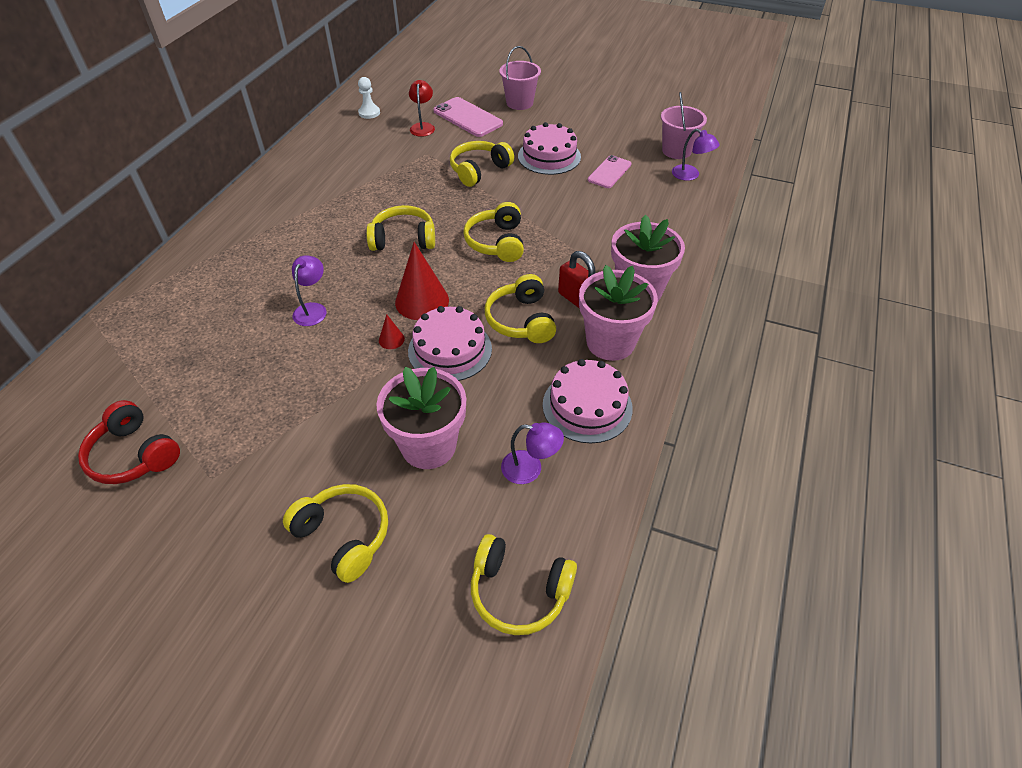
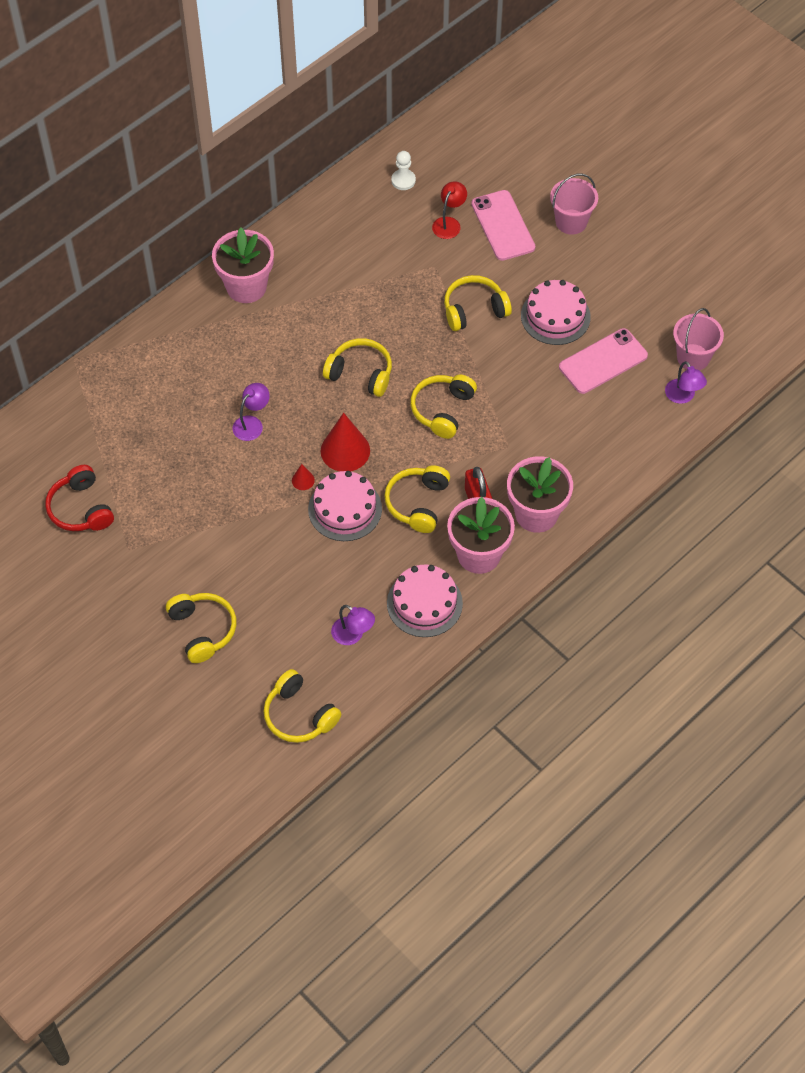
camera: 25 degrees right, 10 degrees up
pink flower pot [376,367,466,469] -> pink flower pot moved to [212,228,274,303]
pink phone [588,155,632,188] -> pink phone [559,328,648,394], size x1.51

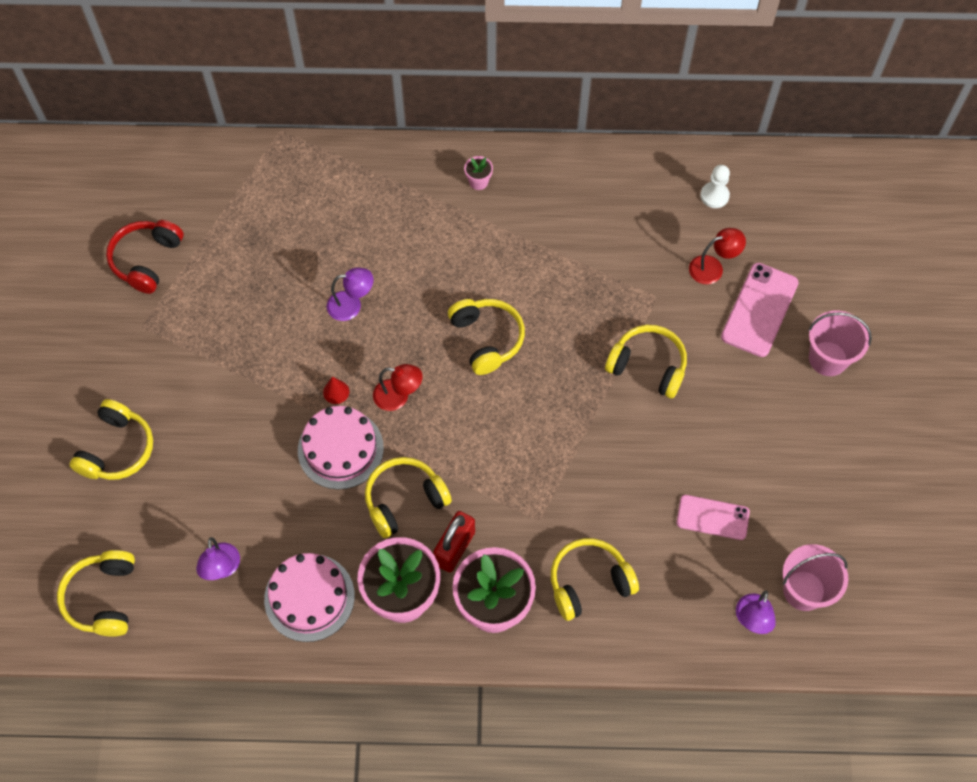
camera: 45 degrees right, 5 degrees up
pink flower pot [212,228,274,303] -> pink flower pot [464,156,493,190], size x0.41
red cone [321,413,370,471] -> red lamp [373,364,423,411]
yellow headphones [411,374,477,439] -> yellow headphones moved to [551,538,639,621]
pink cake [521,280,591,345] -> none
pink phone [559,328,648,394] -> pink phone [677,495,750,540], size x0.66

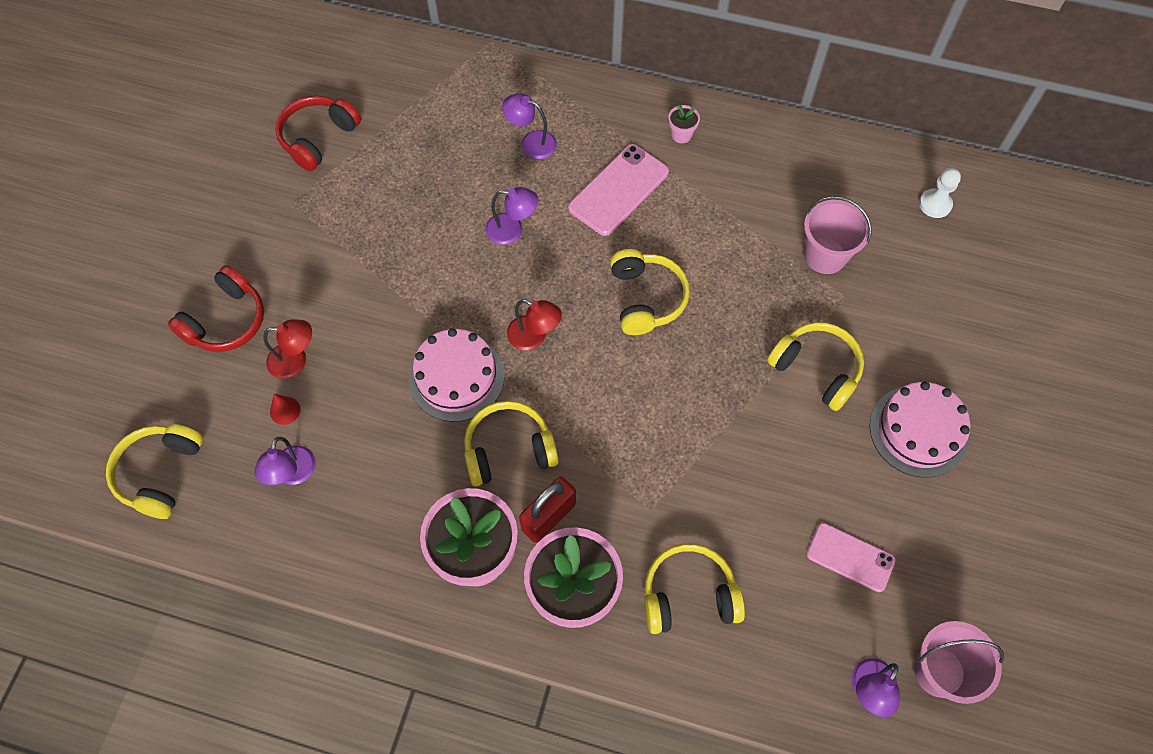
camera: 15 degrees right, 0 degrees up
yellow headphones [69,399,153,480] -> red headphones [168,265,264,352]
pink cake [264,553,355,642] -> pink cake moved to [869,382,971,478]
red cone [323,376,349,404] -> red cone moved to [270,394,301,425]
red lamp [689,228,746,284] -> red lamp moved to [263,319,312,379]
pink phone [721,263,799,357] -> pink phone moved to [568,144,669,236]
pink bucket [808,310,872,376] -> pink bucket moved to [804,196,872,274]
none -> purple lamp [502,93,557,159]

